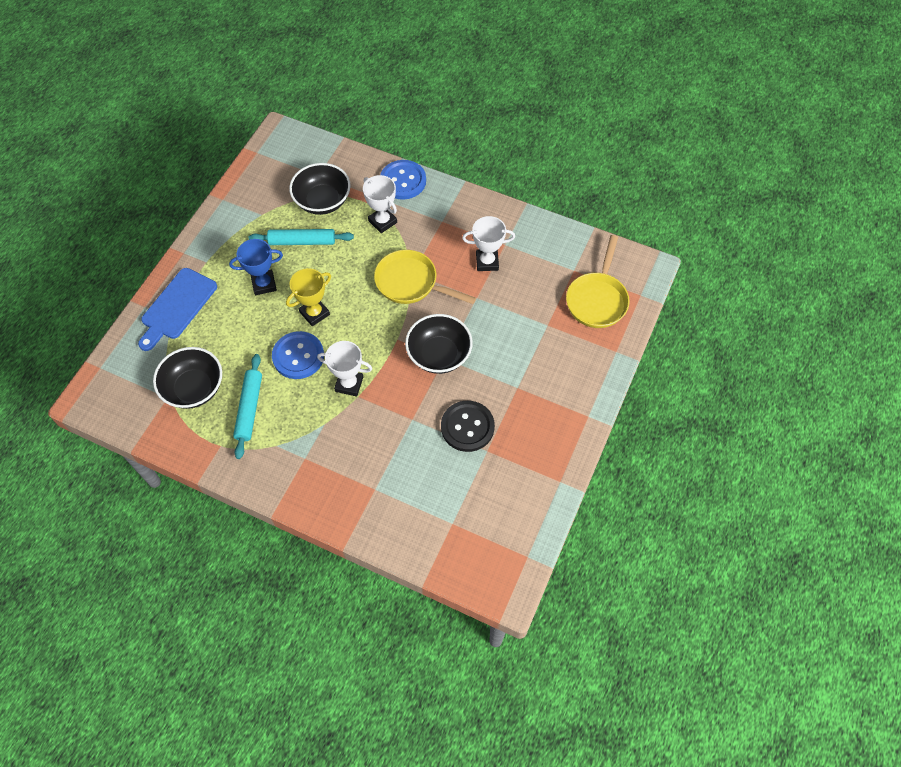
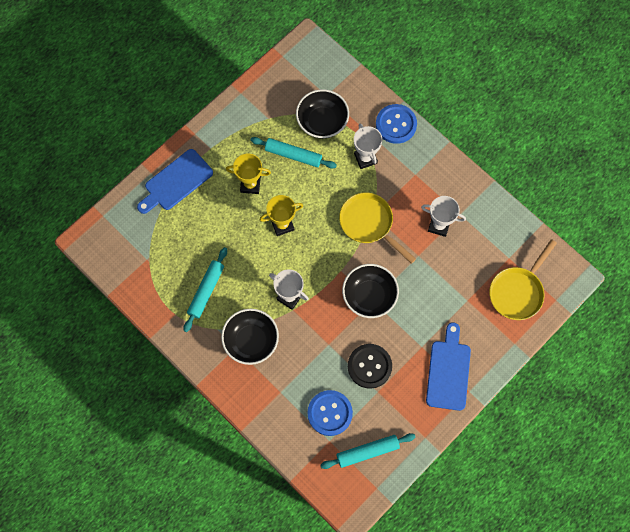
camera: 20 degrees right, 10 degrees up
black bowl [153,347,222,409] -> black bowl moved to [221,309,279,365]
blue trophy [229,239,283,295] -> yellow trophy [226,154,271,194]
blue button [272,331,324,379] -> blue button moved to [307,390,353,436]
none -> turquoise rolling pin [320,433,415,469]
none -> blue cutting board [426,322,471,411]

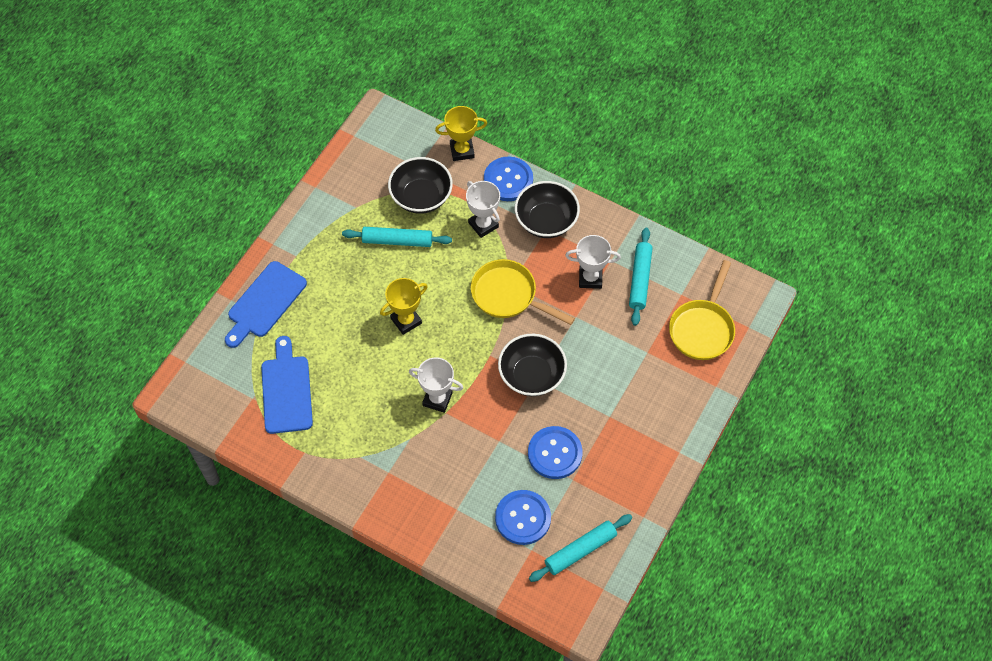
camera: 15 degrees left, 10 degrees down
turquoise rolling pin [184,247,227,332] -> turquoise rolling pin moved to [629,228,652,326]
black bowl [221,309,279,365] -> black bowl moved to [515,181,580,238]
yellow trophy [226,154,271,194] -> yellow trophy moved to [435,106,487,161]
black button [348,344,392,389] -> blue button [528,426,583,479]
blue cutting board [426,322,471,411] -> blue cutting board moved to [261,336,313,434]

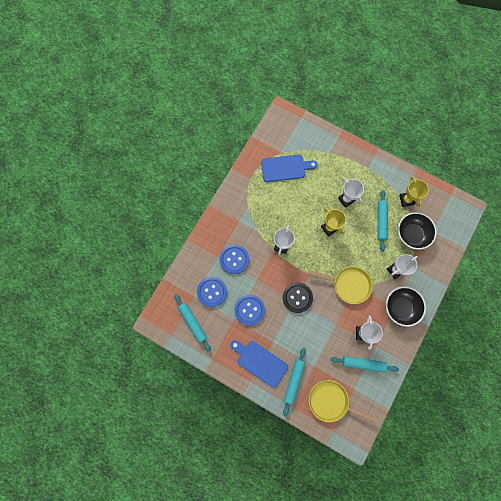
camera: 90 degrees right, 15 degrees up
blue cutting board [225,261,307,348] -> blue cutting board moved to [230,340,288,388]
yellow trophy [435,106,487,161] -> yellow trophy moved to [399,176,429,207]
yellow pan [471,259,575,325] -> yellow pan turned 75 degrees clockwise [308,266,373,304]
blue button [484,157,533,201] -> blue button moved to [219,244,249,274]
black bowl [498,334,567,396] -> black button [283,283,313,313]
none -> turquoise rolling pin [283,348,306,417]
none -> white trophy [338,178,364,208]

